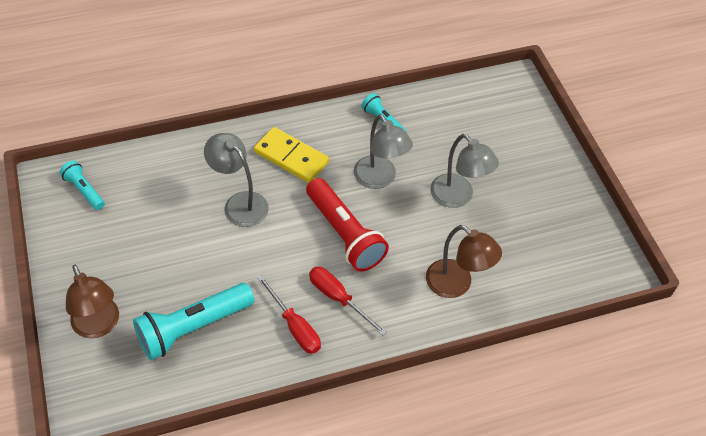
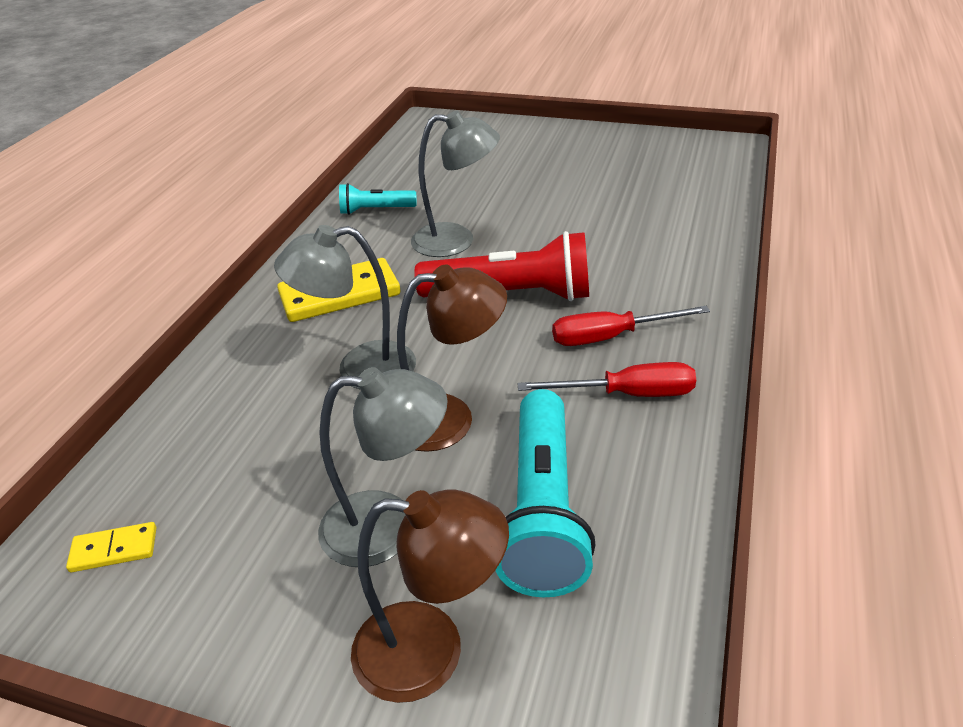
camera: 50 degrees left, 15 degrees down
turquoise flashlight [60,161,105,210] -> yellow domino [66,522,156,572]
brown lamp [426,225,502,298] -> brown lamp moved to [397,264,507,452]
grey lamp [430,134,499,208] -> grey lamp moved to [318,367,448,567]

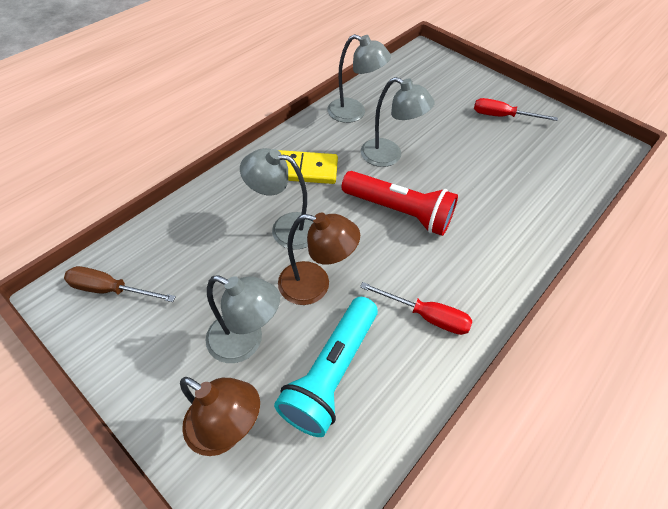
camera: 20 degrees right, 15 degrees up
yellow domino [66,522,156,572] -> brown screwdriver [64,266,176,302]
turquoise flashlight [339,183,417,215] -> grey lamp [328,34,391,123]
red screwdriver [552,306,710,346] -> red screwdriver moved to [474,98,558,121]

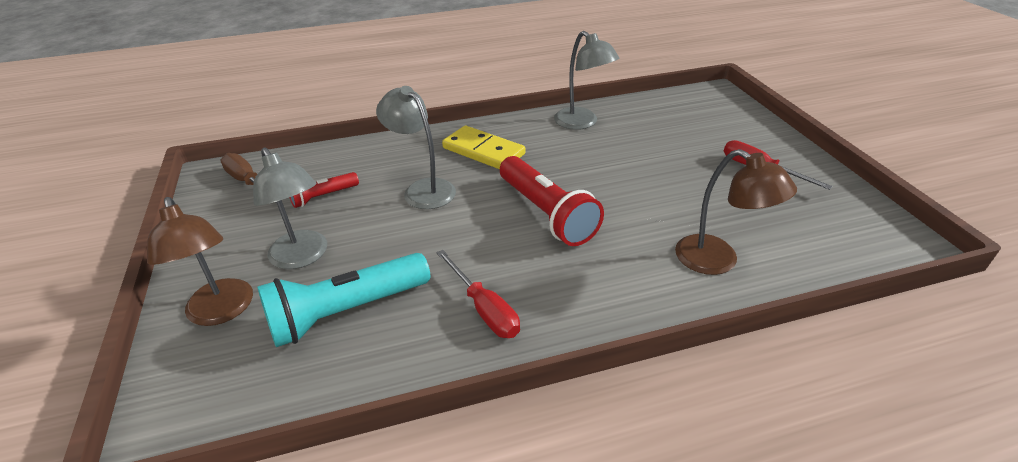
camera: 35 degrees right, 15 degrees down
brown lamp [278,213,360,305] -> brown lamp moved to [675,149,797,275]
grey lamp [361,77,435,167] -> none
none -> red flashlight [289,172,359,208]

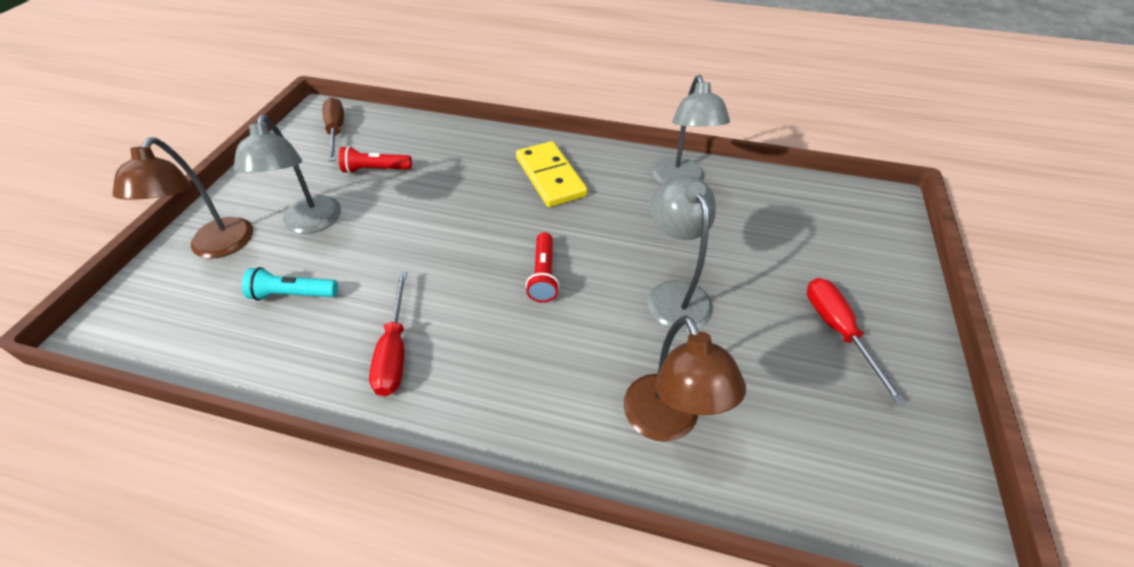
camera: 30 degrees right, 10 degrees up
turquoise flashlight [257,253,430,347] -> turquoise flashlight [242,267,338,301], size x0.53
grey lamp [376,86,456,209] -> grey lamp moved to [648,176,716,332]
red flashlight [500,156,604,246] -> red flashlight [526,232,559,302], size x0.53

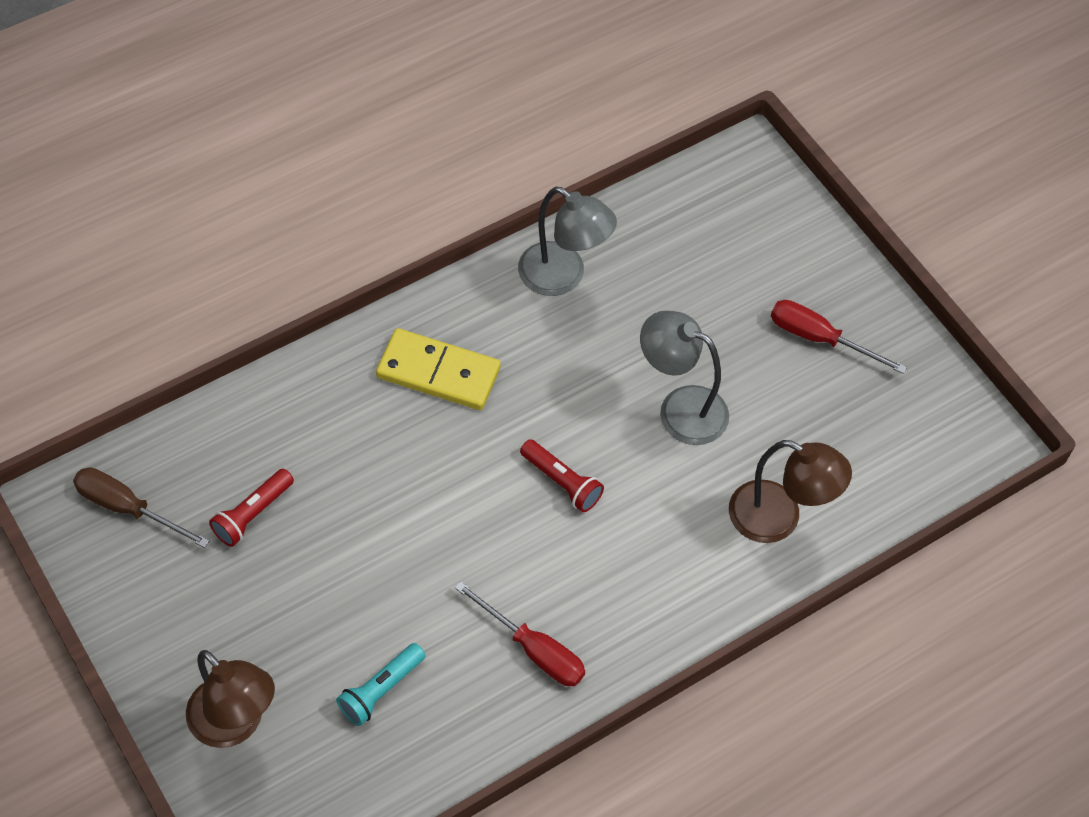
camera: 50 degrees left, 10 degrees up
grey lamp [234,114,341,234] -> none

